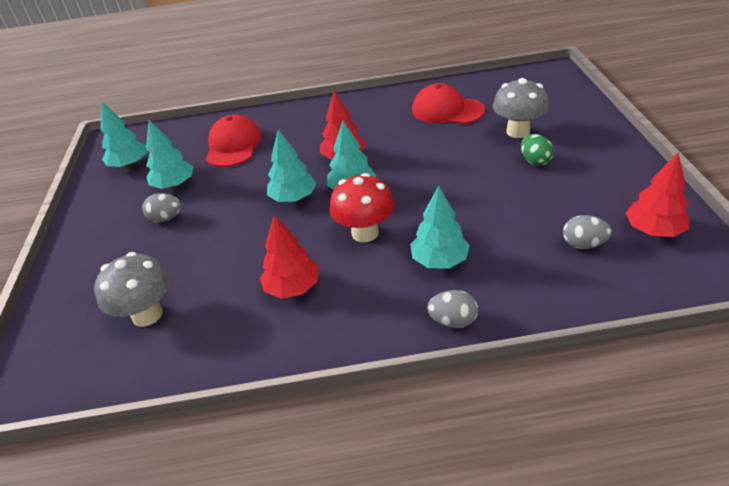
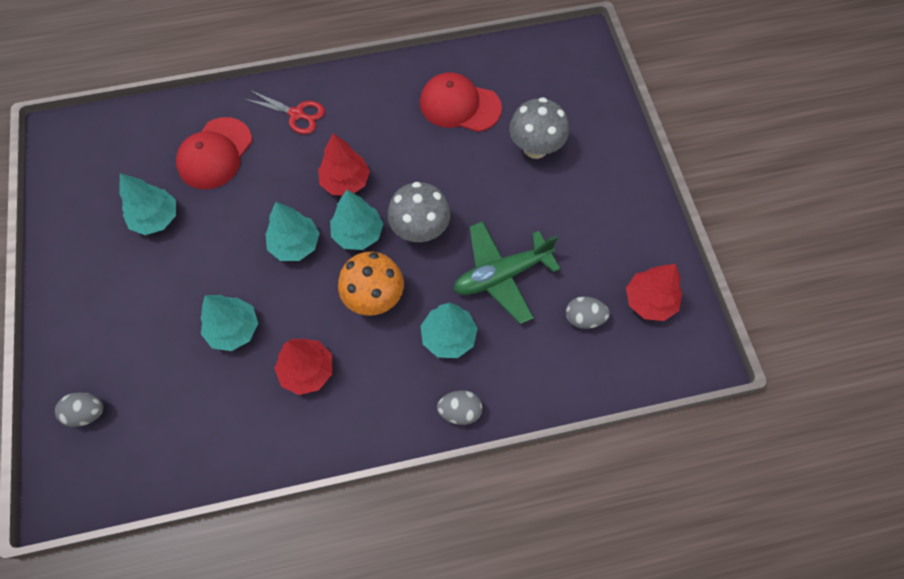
camera: 10 degrees left, 25 degrees up
grey mushroom [94,252,170,327] -> grey mushroom moved to [387,182,451,242]
turquoise tree [100,102,147,168] -> turquoise tree moved to [200,295,258,351]
grey egg [142,193,182,222] -> grey egg moved to [55,392,103,427]
red cap [206,115,262,167] -> red cap turned 150 degrees counterclockwise [176,117,252,189]
red mushroom [329,173,394,242] -> orange mushroom [338,252,404,316]
green egg [521,134,554,166] -> none
none -> red scissors [244,90,325,134]
none -> green plane [454,221,560,324]

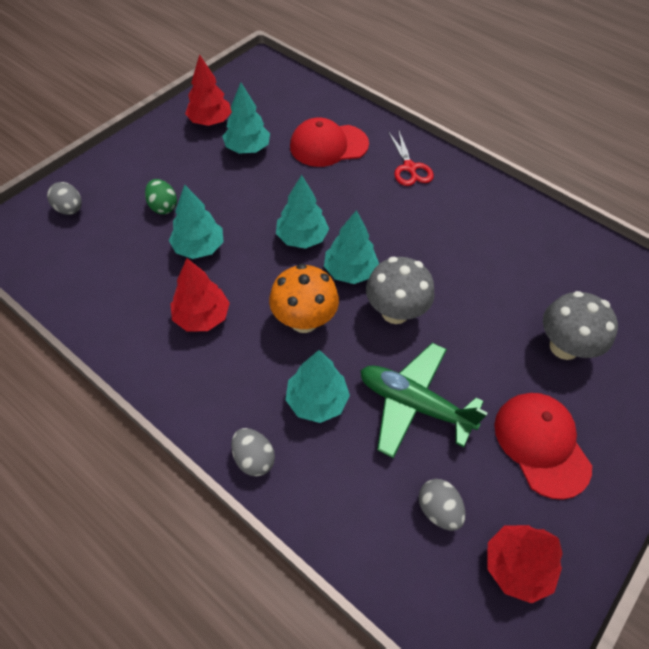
camera: 50 degrees right, 10 degrees down
red tree [318,133,370,195] -> red tree moved to [185,54,232,126]
red cap [420,72,502,132] -> red cap moved to [494,393,592,500]
none -> green egg [145,179,177,214]

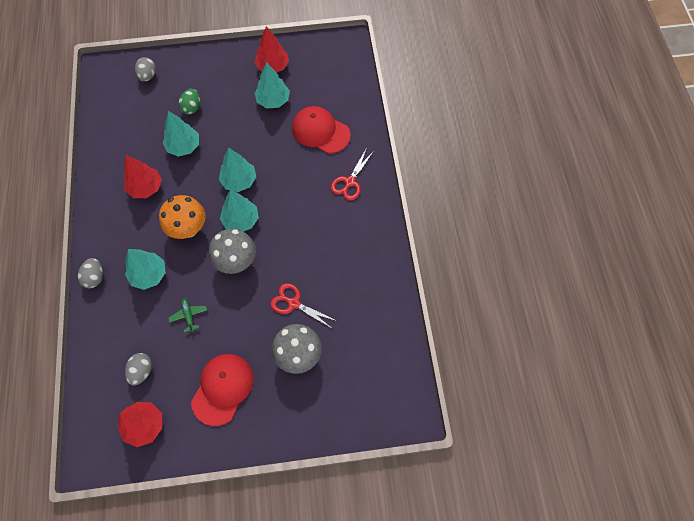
camera: 45 degrees right, 10 degrees up
green plane [360,343,488,458] -> green plane [168,299,207,333], size x0.45
none -> red scissors [270,283,337,329]

